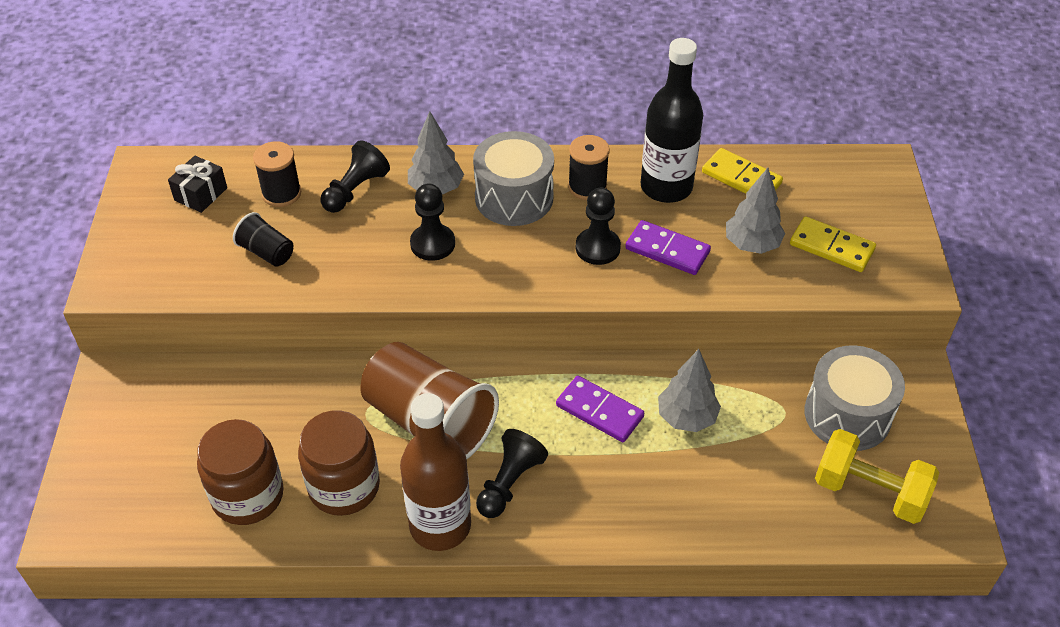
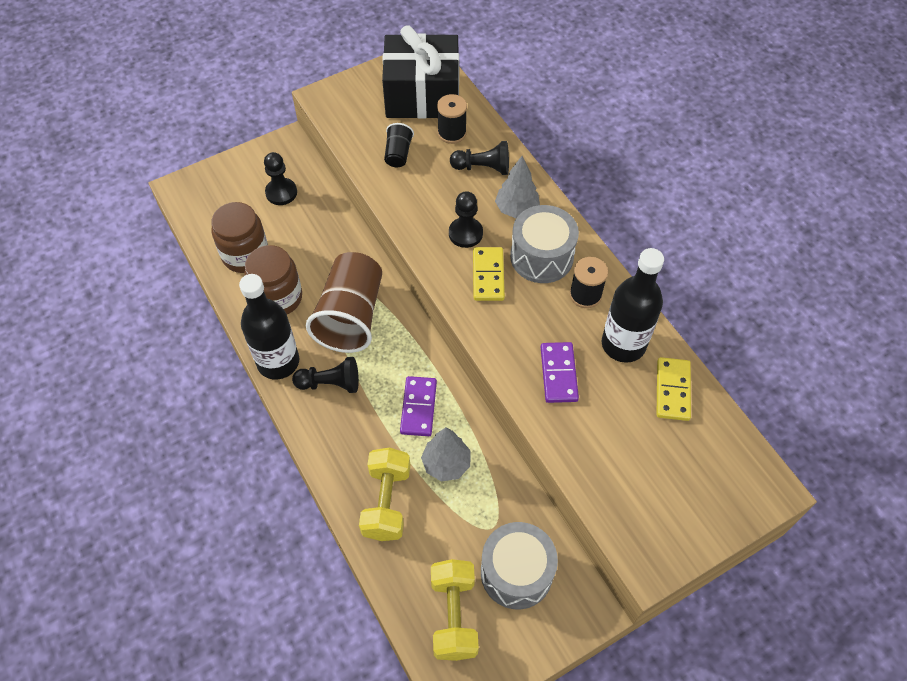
camera: 60 degrees right, 10 degrees up
black gift [168,156,227,213] -> black gift [382,25,459,119], size x2.43
brown bottle [400,393,471,551] -> black bottle [239,274,299,380]
black pawn [576,188,621,265] -> black pawn moved to [264,152,297,205]
grey tree [726,168,785,254] -> none
yellow domino [790,216,876,272] -> yellow domino moved to [473,247,505,301]
none -> yellow dumbbell [359,448,410,541]

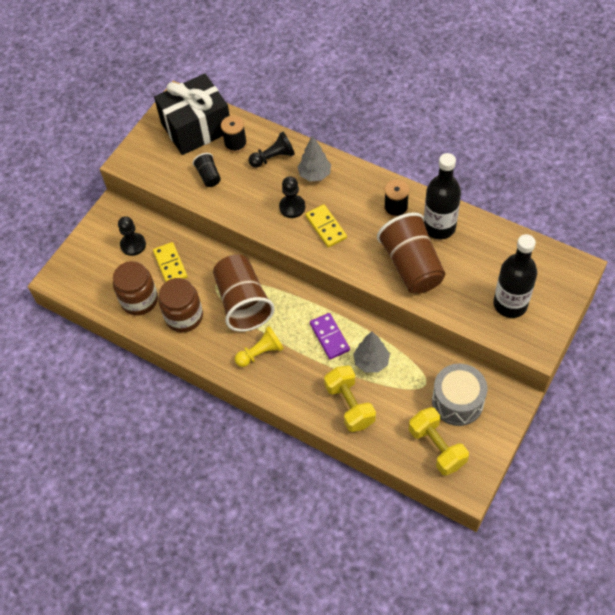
camera: 25 degrees left, 0 degrees up
black bottle [239,274,299,380] -> black bottle moved to [493,234,537,318]
black pawn [292,357,359,393] -> yellow pawn [235,326,284,367]
grey drum [510,205,579,283] -> none
purple domino [541,342,579,403] -> brown cup [377,213,445,294]
yellow domino [657,357,691,421] -> yellow domino moved to [153,242,187,282]

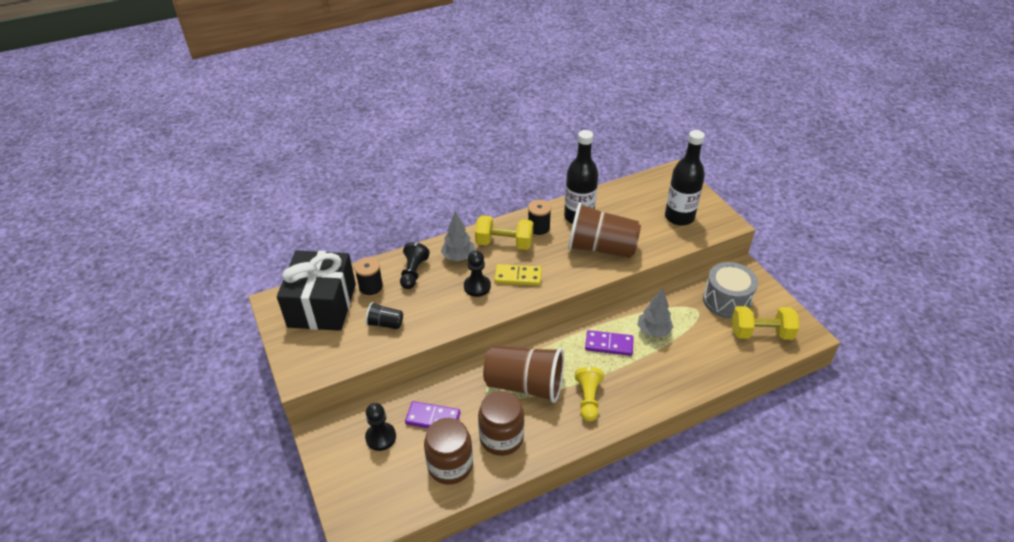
camera: 60 degrees left, 15 degrees down
yellow domino [153,242,187,282] -> purple domino [405,401,460,428]
yellow dumbbell [324,365,376,432] -> yellow dumbbell moved to [475,215,533,250]

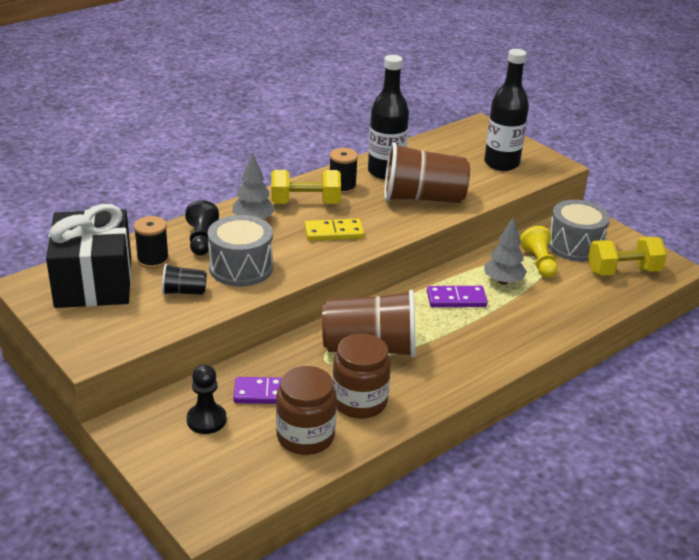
camera: 15 degrees left, 10 degrees down
black pawn [464,250,491,297] -> none
yellow pawn [575,367,604,422] -> yellow pawn moved to [520,226,558,278]
none -> grey drum [208,215,273,287]

